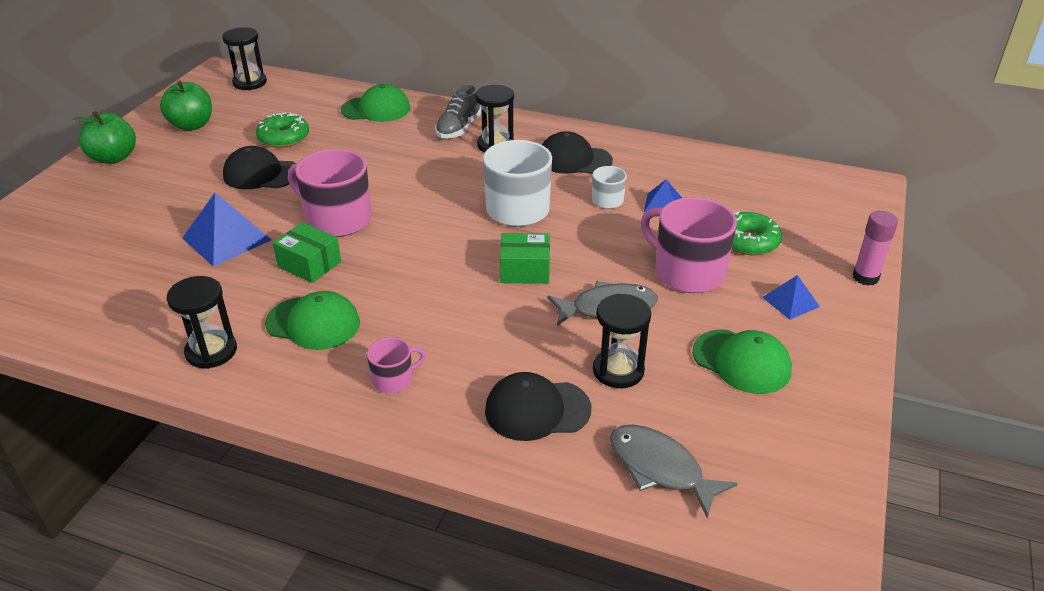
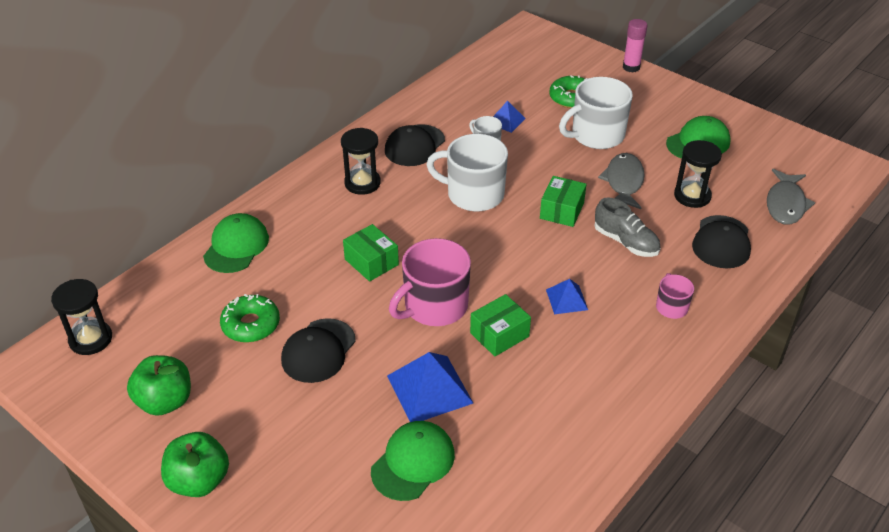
camera: 70 degrees left, 5 degrees up
black hourglass [167,276,237,369] -> none
green cap [265,291,360,350] -> green cap moved to [371,421,455,501]
grey shoe [435,84,482,139] -> grey shoe moved to [594,197,661,257]
grey fish [610,425,738,518] -> grey fish turned 45 degrees counterclockwise [767,169,815,225]
pink mug [641,197,737,293] -> white mug [559,77,633,149]
blue pyramid [762,275,820,320] -> blue pyramid moved to [546,279,588,314]
none -> green box [343,224,399,281]

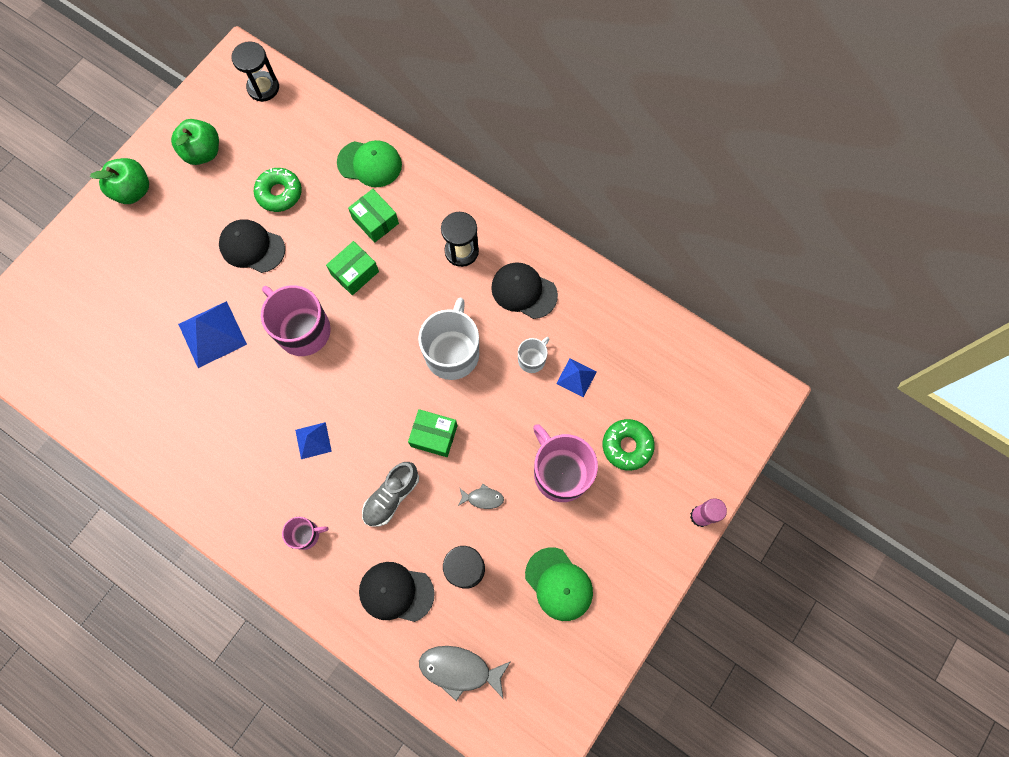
camera: 85 degrees right, 30 degrees up
green cap [371,421,455,501] -> none
green box [470,294,531,356] -> green box moved to [348,189,399,243]
white mug [559,77,633,149] -> pink mug [533,424,598,502]
grey fish [598,153,645,209] -> grey fish [458,484,504,509], size x0.54

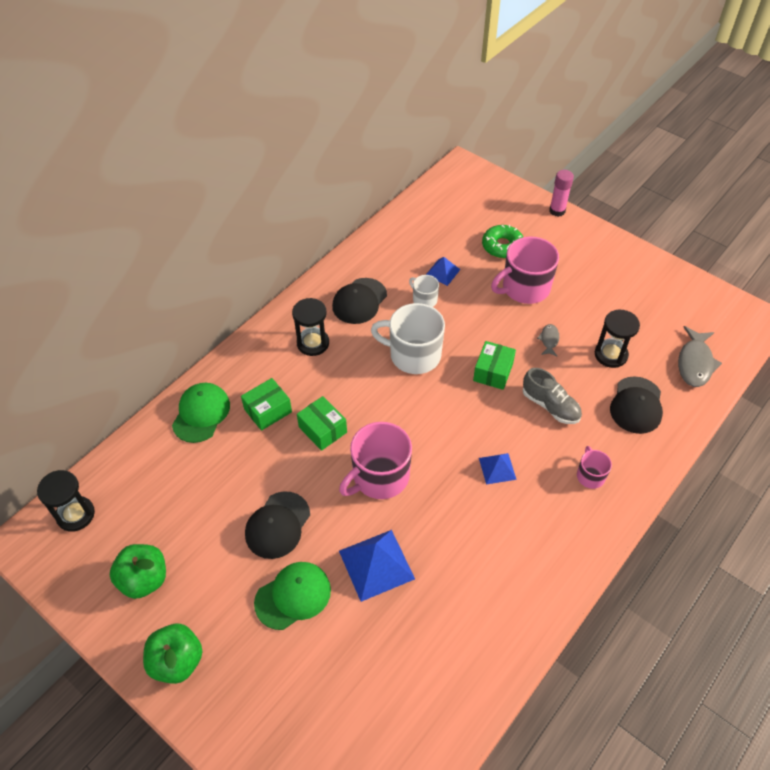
camera: 85 degrees left, 20 degrees down
green donut [254,168,302,212] -> none
green cap [525,547,593,621] -> green cap moved to [254,562,331,630]

